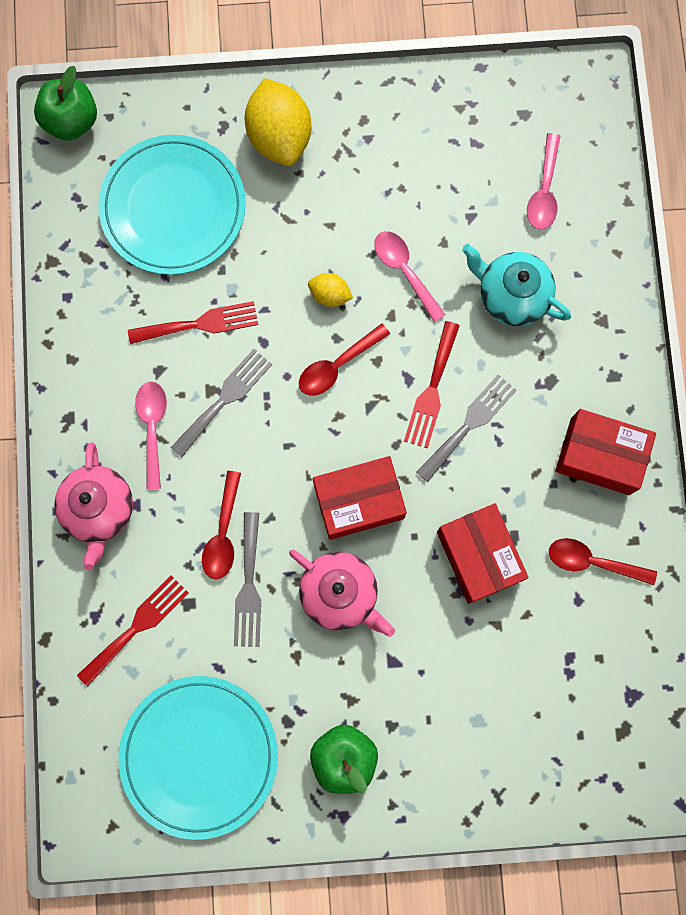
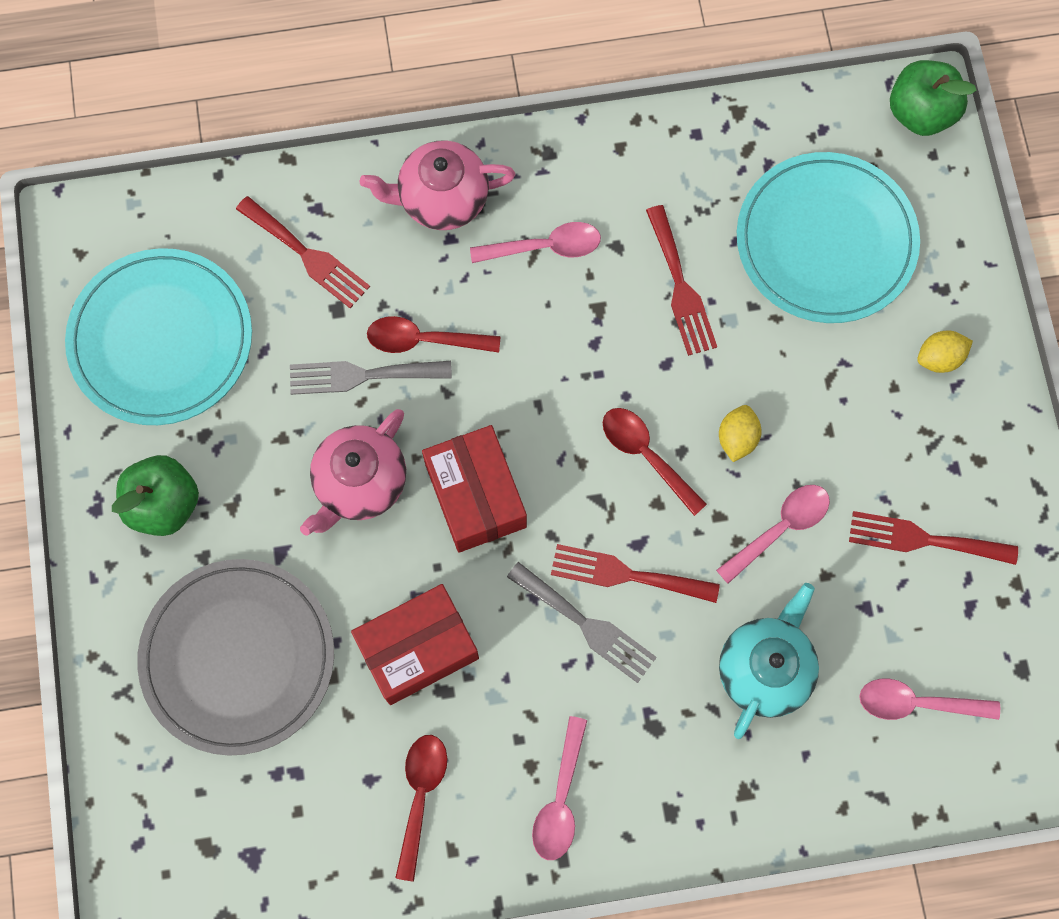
camera: 85 degrees right, 5 degrees down
grey fork [171,349,272,457] -> none
yellow lemon [245,78,311,166] -> yellow lemon [917,331,973,373], size x0.49
red box [555,409,656,495] -> pink spoon [532,716,587,860]
none -> grey plate [137,559,334,756]
none -> red fork [849,511,1018,565]

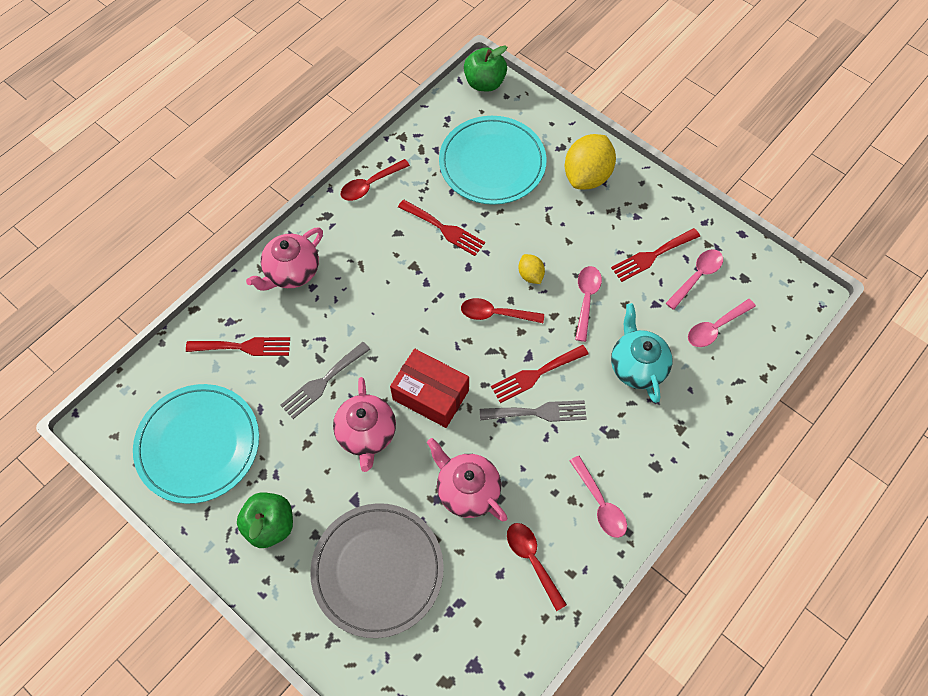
camera: 40 degrees left, 10 degrees down
red box [351,584,479,705] -> pink teapot [427,438,507,521]
red spoon [367,316,500,353] -> red spoon moved to [341,159,410,201]
pink spoon [470,222,601,263] -> pink spoon moved to [665,249,723,310]
yellow lemon [917,331,973,373] -> yellow lemon [565,134,616,190], size x2.02

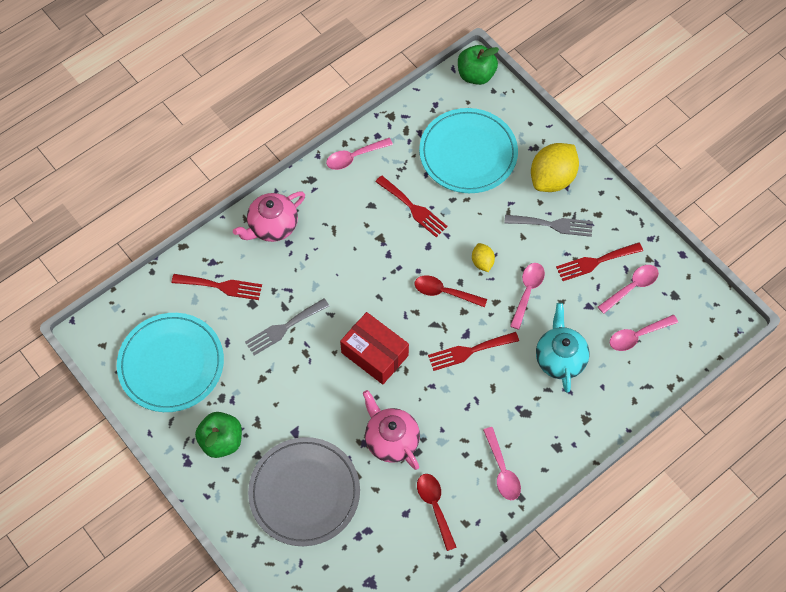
camera: 10 degrees right, 0 degrees up
pink teapot [333,377,396,472] -> none
red spoon [341,159,410,201] -> pink spoon [326,138,393,170]
grey fork [480,400,587,422] -> grey fork moved to [504,215,593,237]

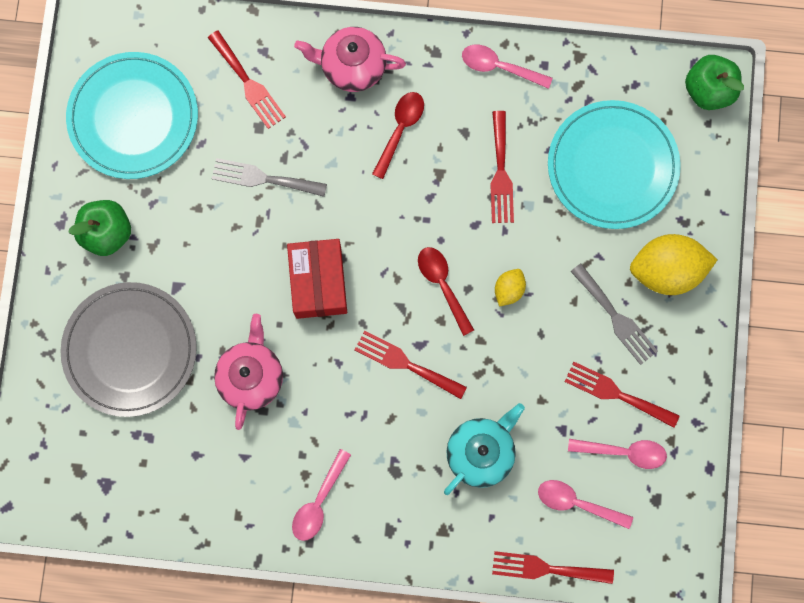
camera: 45 degrees right, 15 degrees up
red spoon [417,474,457,551] -> red spoon moved to [372,92,424,179]
pink spoon [510,263,545,330] -> none
none -> red fork [492,551,614,584]

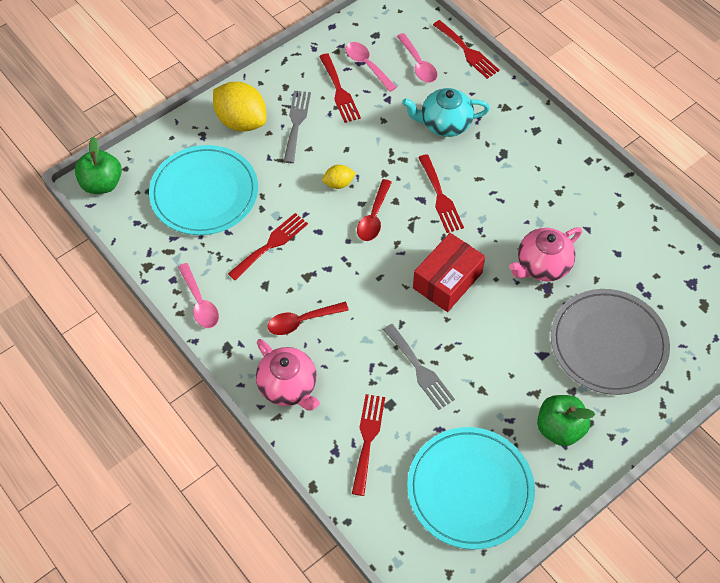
camera: 135 degrees left, 20 degrees down
pink spoon [292,449,351,541] -> none

